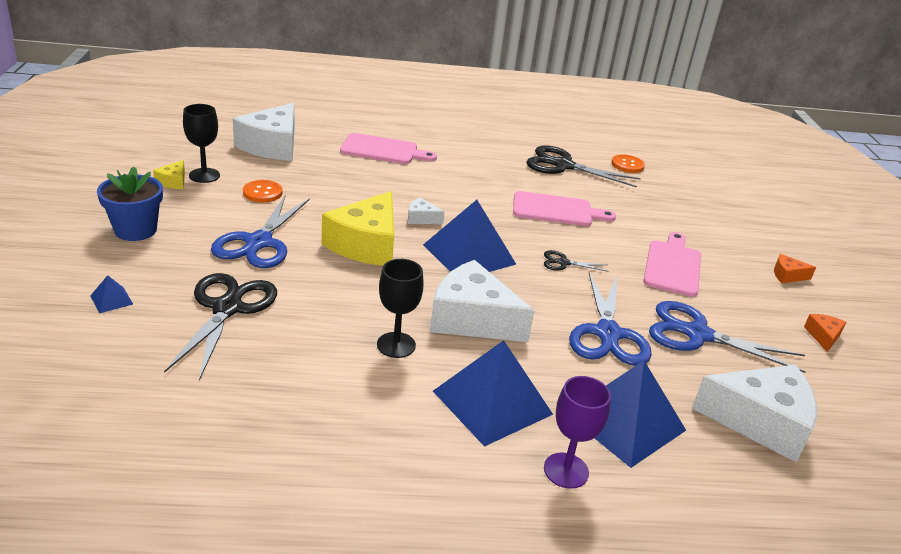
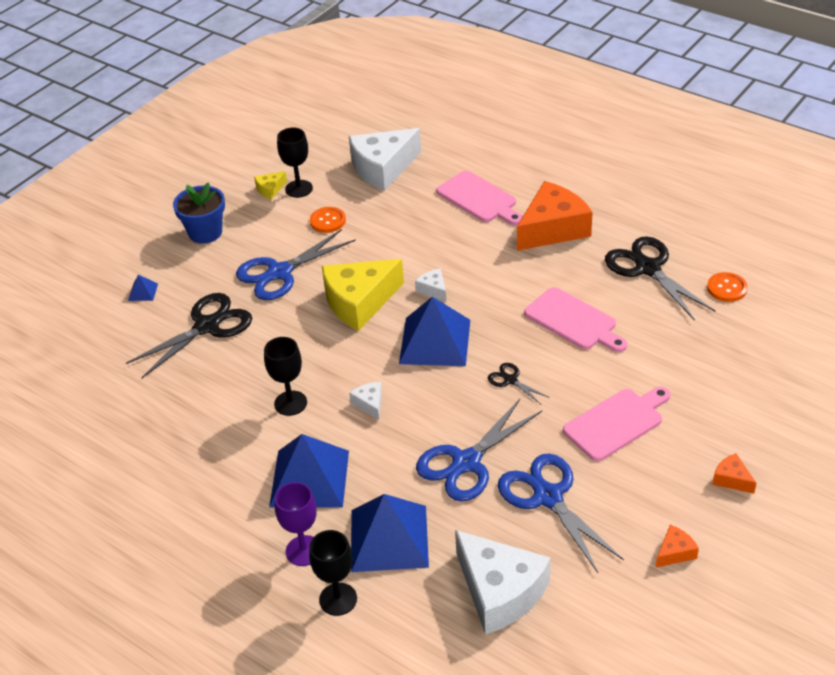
camera: 45 degrees right, 10 degrees up
white cheese [430,260,535,342] -> white cheese [349,382,382,420], size x0.44
none -> black goblet [309,530,357,616]
none -> orange cheese [517,181,593,251]

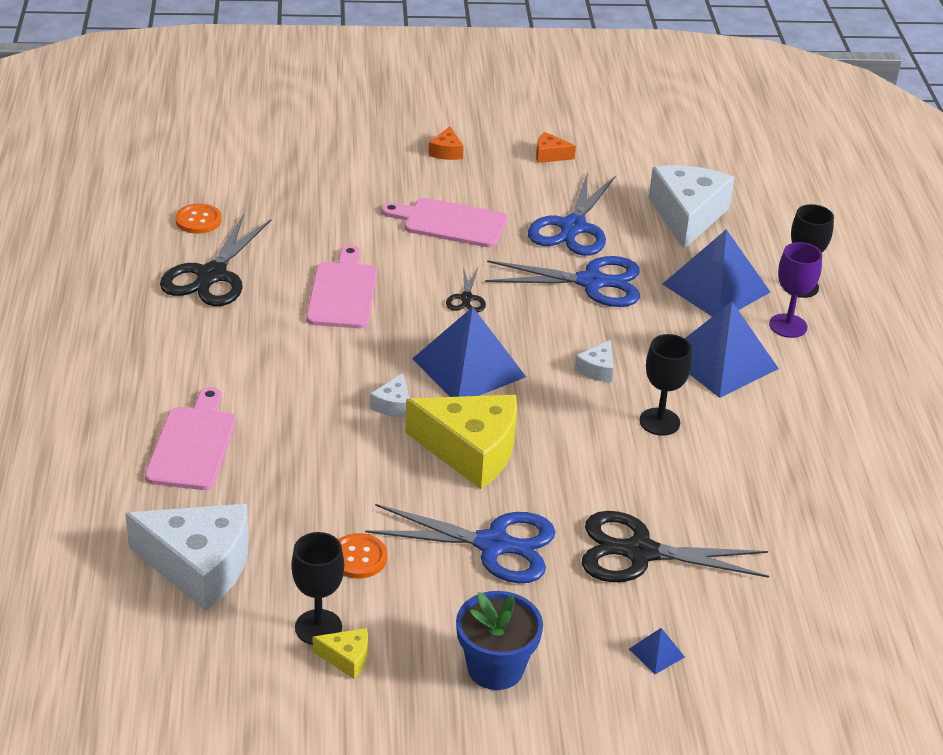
camera: 135 degrees left, 5 degrees down
orange cheese [517,181,593,251] -> none

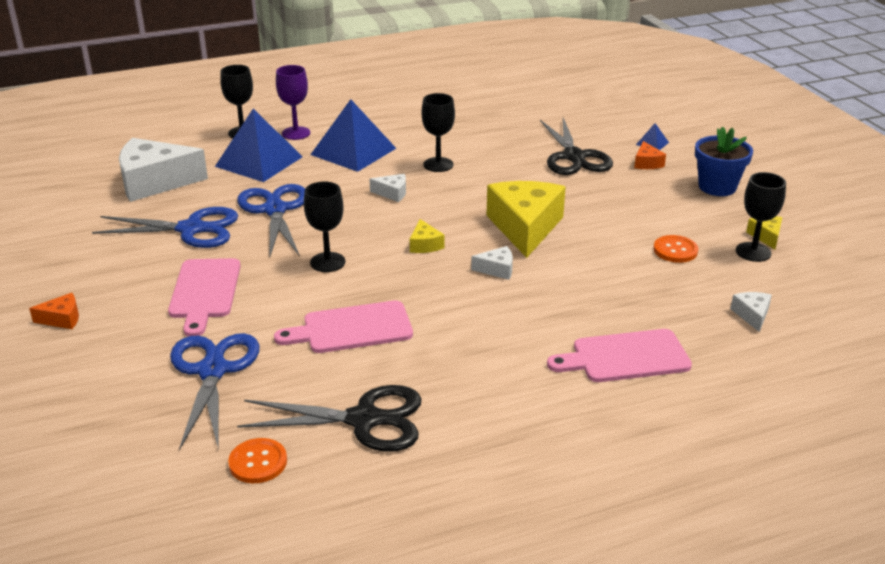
camera: 105 degrees left, 5 degrees down
white cheese [125,504,248,611] -> white cheese [730,292,772,332], size x0.44
blue scissors [365,504,556,583] -> blue scissors moved to [170,333,259,449]
blue pyramid [412,307,526,397] -> yellow cheese [410,219,444,253]
black scissors [446,267,486,312] -> black goblet [304,181,345,272]
orange cheese [536,132,576,163] -> orange cheese moved to [634,141,666,169]

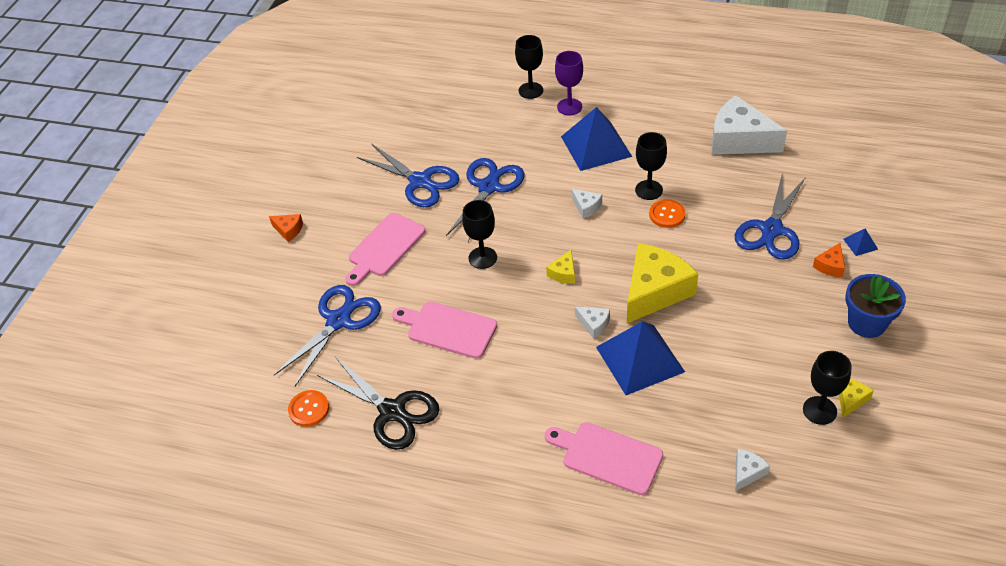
camera: 40 degrees right, 15 degrees up
white cheese [119,138,208,202] -> white cheese moved to [712,95,787,155]
blue pyramid [215,109,303,182] -> blue pyramid moved to [596,321,685,395]
black scissors [540,118,613,175] -> blue scissors [735,172,806,260]
orange button [653,235,698,263] -> orange button moved to [649,199,685,228]

